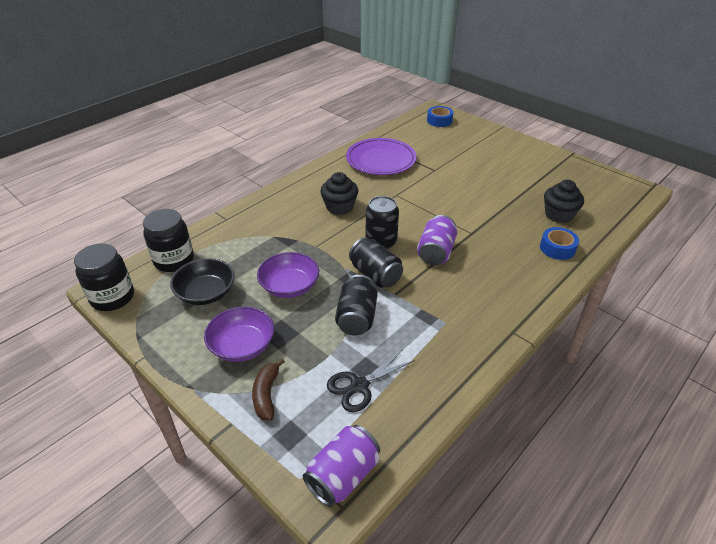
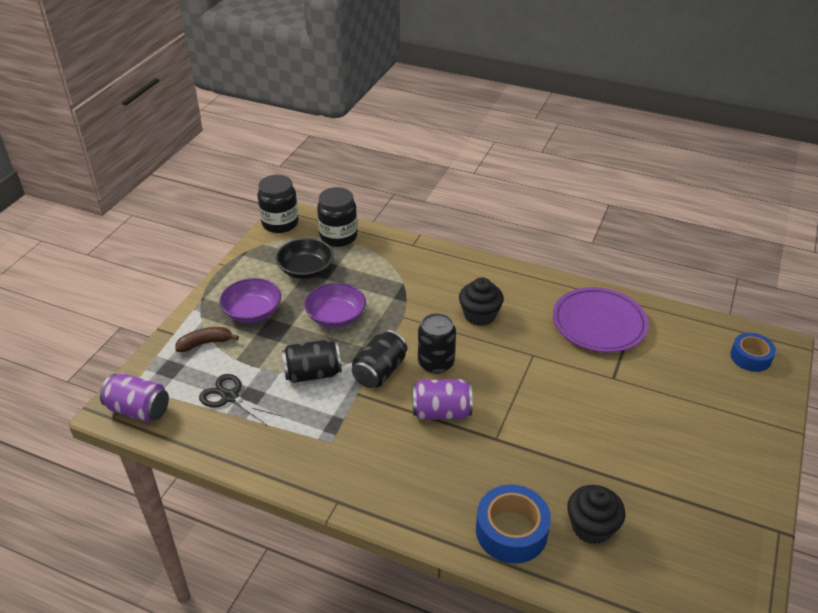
camera: 70 degrees right, 0 degrees up
blue tape [540,227,579,260] -> blue tape [476,485,551,563], size x1.51

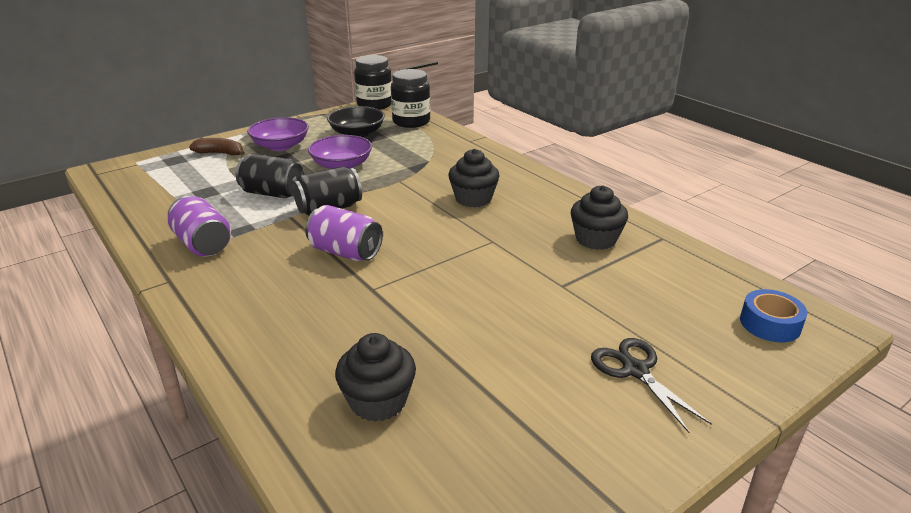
camera: 30 degrees right, 10 degrees down
purple can [100,373,169,423] -> purple can moved to [168,196,231,257]
black scissors [199,374,281,427] -> black scissors moved to [591,338,712,433]
black can [418,313,456,374] -> none
blue tape [476,485,551,563] -> none
purple plate [553,287,649,352] -> black cupcake [571,185,628,250]

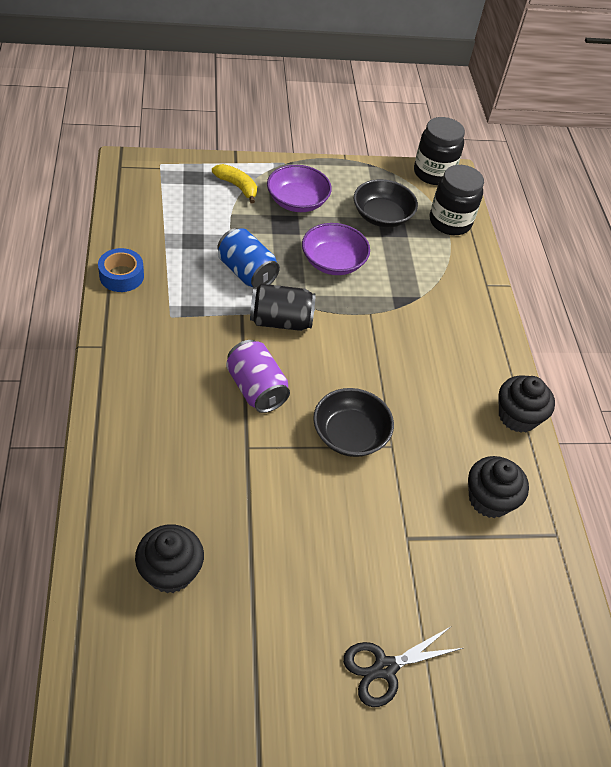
camera: 25 degrees right, 20 degrees up
purple can [168,196,231,257] -> none
brown banana [189,138,245,155] -> yellow banana [212,164,257,203]
black can [236,154,304,198] -> blue can [218,228,280,288]
black cupcake [448,149,499,207] -> black cupcake moved to [499,376,555,433]
black scissors [591,338,712,433] -> black scissors turned 120 degrees counterclockwise [343,627,463,707]
blue tape [740,289,808,342] -> blue tape moved to [98,248,144,292]
none -> black bowl [313,388,394,457]

